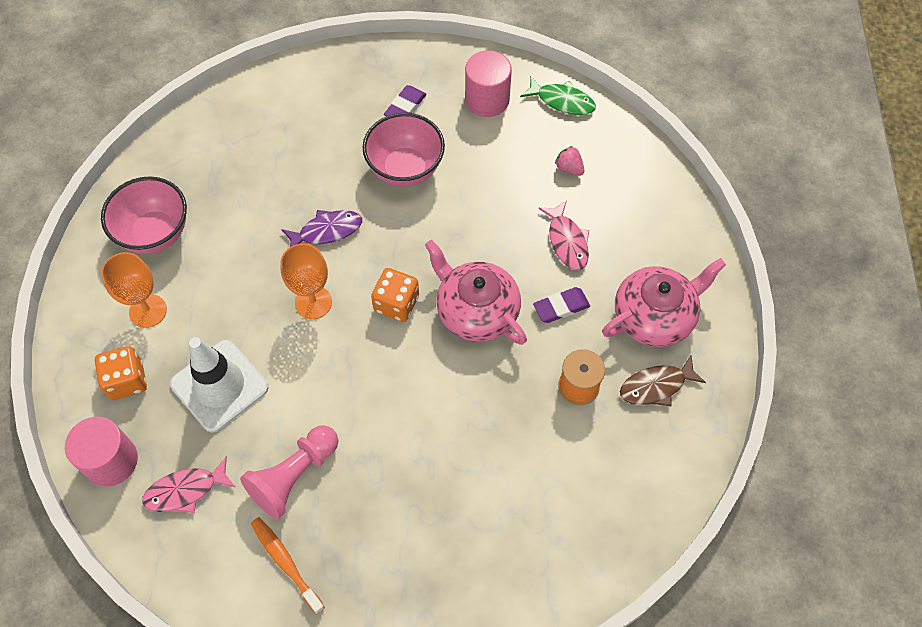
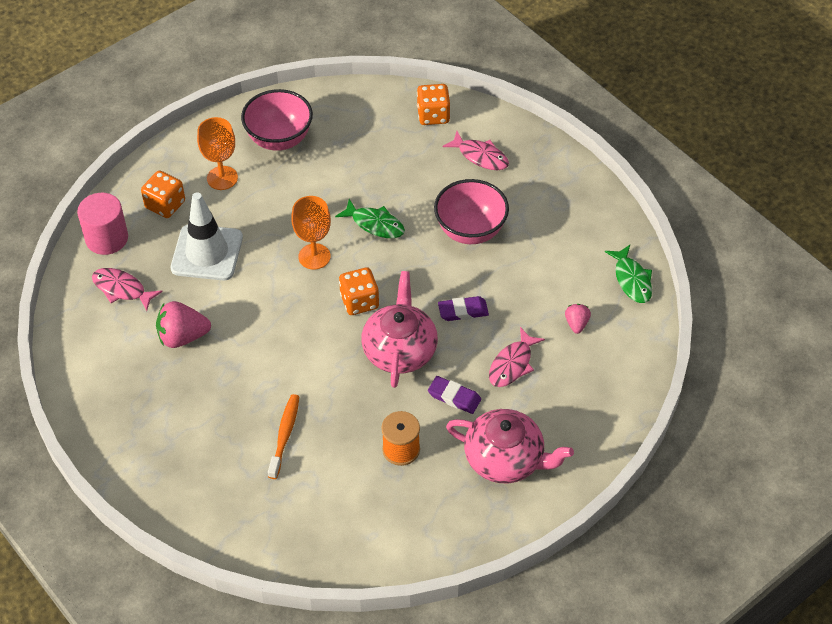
camera: 50 degrees right, 10 degrees down
pink pawn [240,425,338,519] -> pink strawberry [156,301,211,348]
orange toothbrush [251,517,325,614] -> orange toothbrush moved to [268,394,299,479]
purple fish [281,210,362,247] -> green fish [335,199,405,238]
purple eraser [384,85,427,116] -> purple eraser moved to [438,296,489,321]
pink cylinder [465,50,512,117] -> none
brown fish [620,355,706,406] -> none
none -> orange dice [417,84,450,125]
none -> pink fish [442,131,509,170]

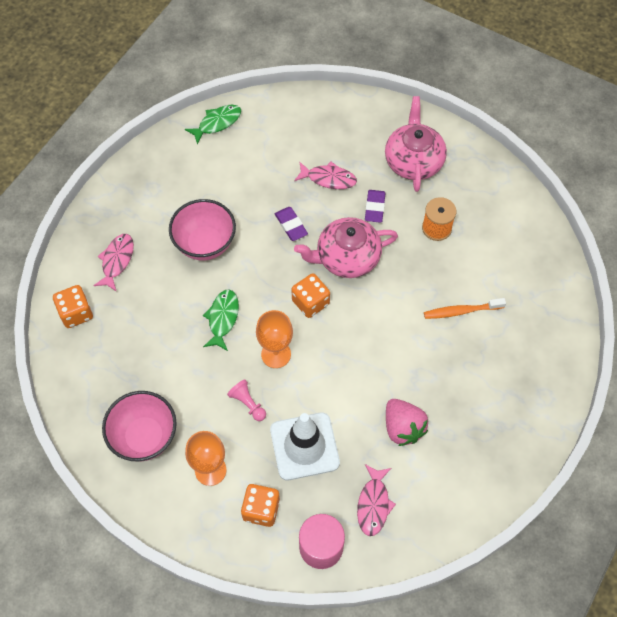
camera: 110 degrees left, 10 degrees up
pink strawberry [565,304,591,334] -> none
none -> pink pawn [227,379,266,421]

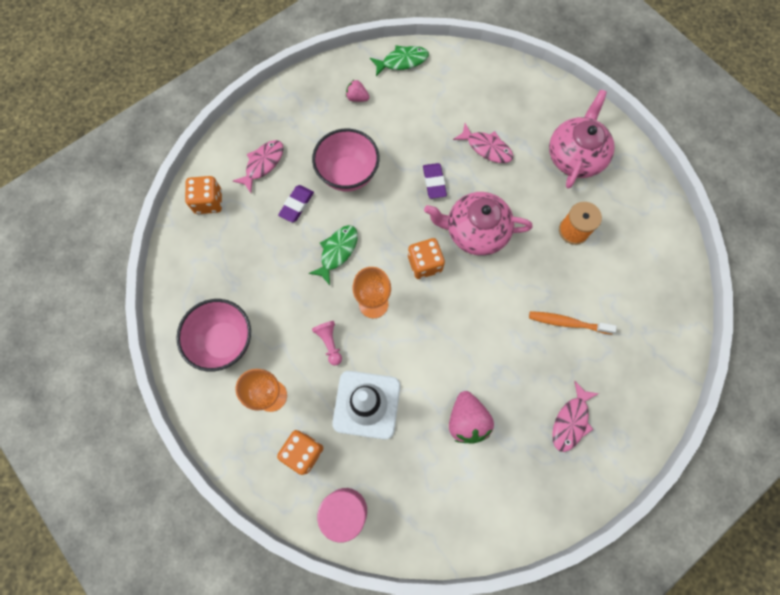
camera: 20 degrees right, 10 degrees up
pink fish [357,464,396,536] -> pink fish moved to [552,381,599,452]
purple eraser [365,190,385,223] -> purple eraser moved to [278,185,314,222]
none -> pink strawberry [346,79,369,102]

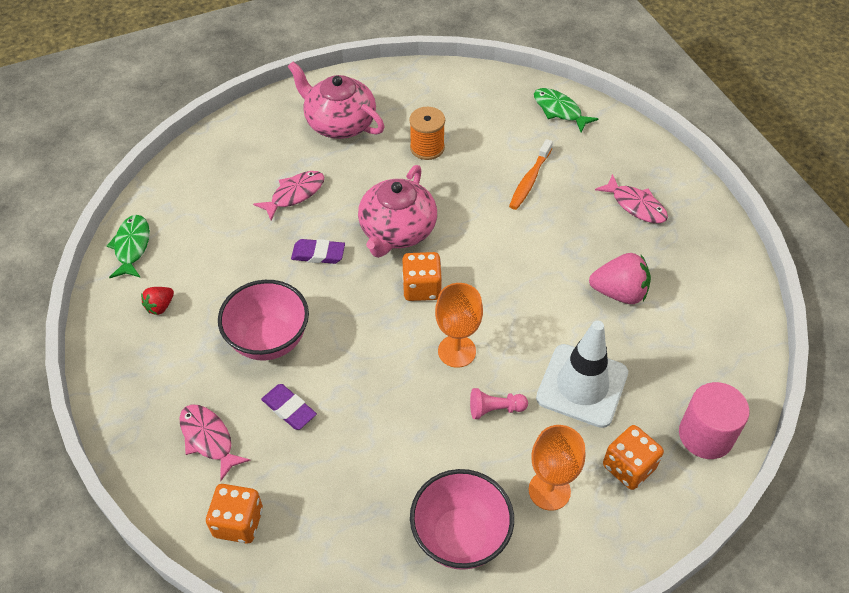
camera: 75 degrees left, 20 degrees down
green fish [309,225,358,285] -> green fish moved to [534,88,599,133]
pink strawberry [346,79,369,102] -> red strawberry [141,287,174,315]

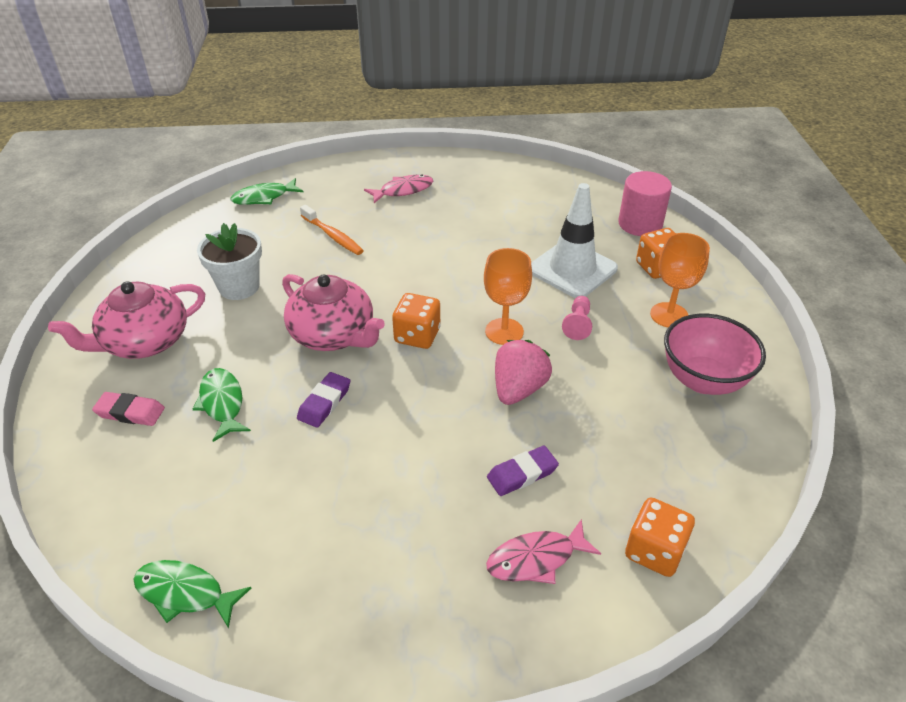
camera: 70 degrees left, 10 degrees down
red strawberry [141,287,174,315] -> none
pink bowl [218,280,309,361] -> none
pink fish [253,171,324,220] -> green fish [193,368,251,442]
orange spool [409,107,445,160] -> white flower pot [197,223,262,300]
pink strawberry [589,253,651,304] -> pink strawberry moved to [495,340,552,405]
none -> pink eraser [92,392,165,426]

